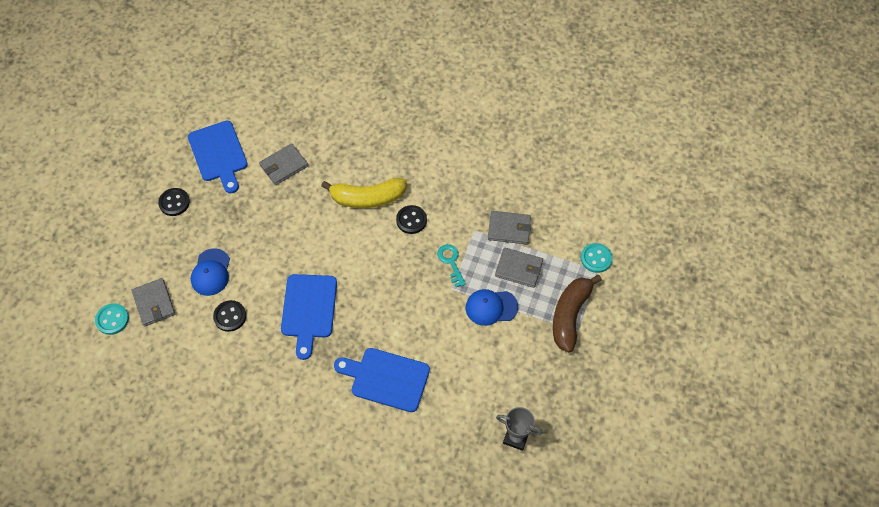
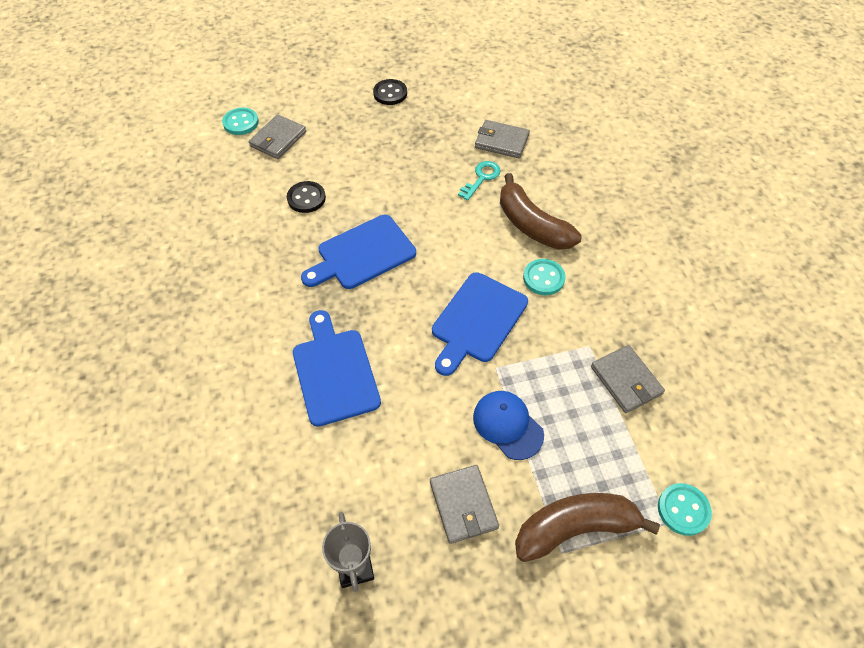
camera: 55 degrees right, 5 degrees down
blue cutting board [188,121,248,193] -> blue cutting board moved to [432,272,528,376]
blue cap [191,248,230,296] -> none
yellow banana [321,178,407,208] -> brown banana [500,173,582,250]
black button [396,205,427,234] -> turquoise button [523,259,566,295]
turquoise key [437,244,466,287] -> turquoise key moved to [458,161,501,201]
grey wallet [495,248,543,288] -> grey wallet moved to [430,465,499,544]

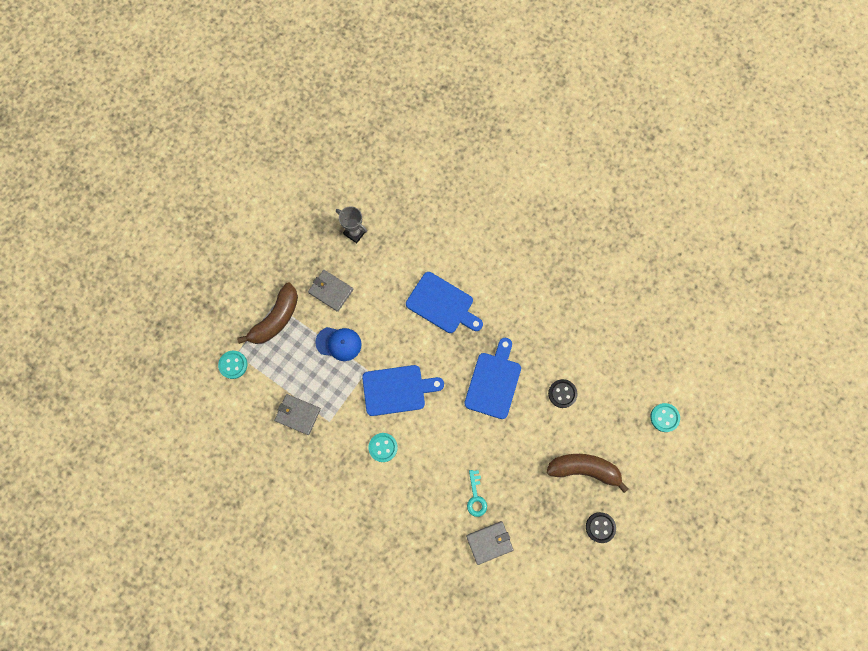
camera: 140 degrees right, 20 degrees up
grey wallet [249,114,306,159] -> none
blue cutting board [432,272,528,376] -> blue cutting board turned 90 degrees clockwise [362,365,444,416]
brown banana [500,173,582,250] -> brown banana moved to [546,454,629,493]

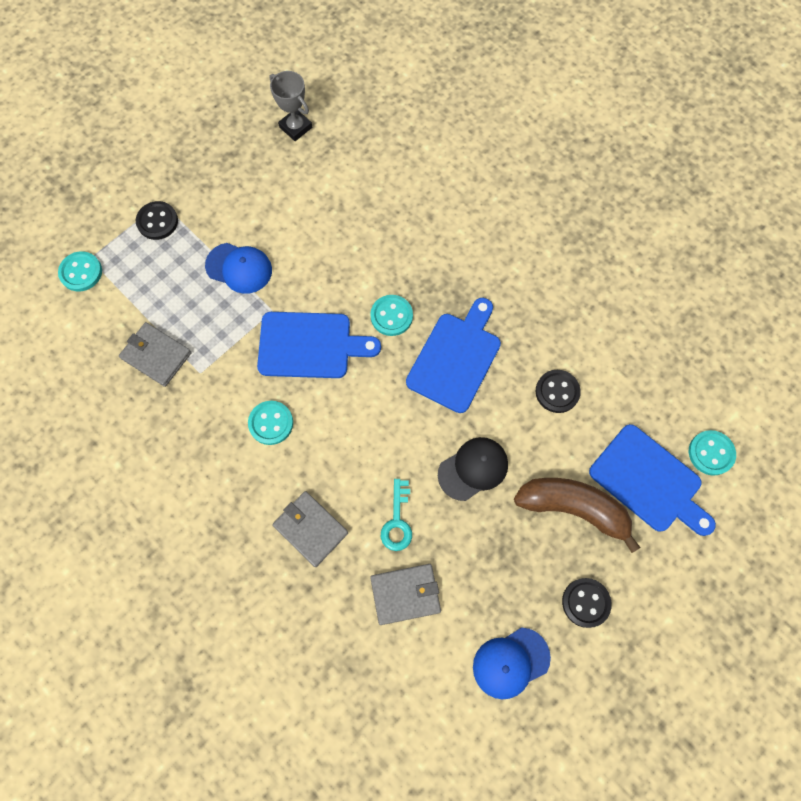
camera: 10 degrees right, 5 degrees down
brown banana [237,283,298,344] -> black button [136,201,178,240]
grey wallet [308,270,354,312] -> grey wallet moved to [272,491,348,567]
blue cutting board [406,272,483,333] -> blue cutting board moved to [589,424,716,536]
none -> turquoise button [370,295,413,336]
none -> black cap [438,437,508,501]
none -> blue cap [473,627,551,699]

